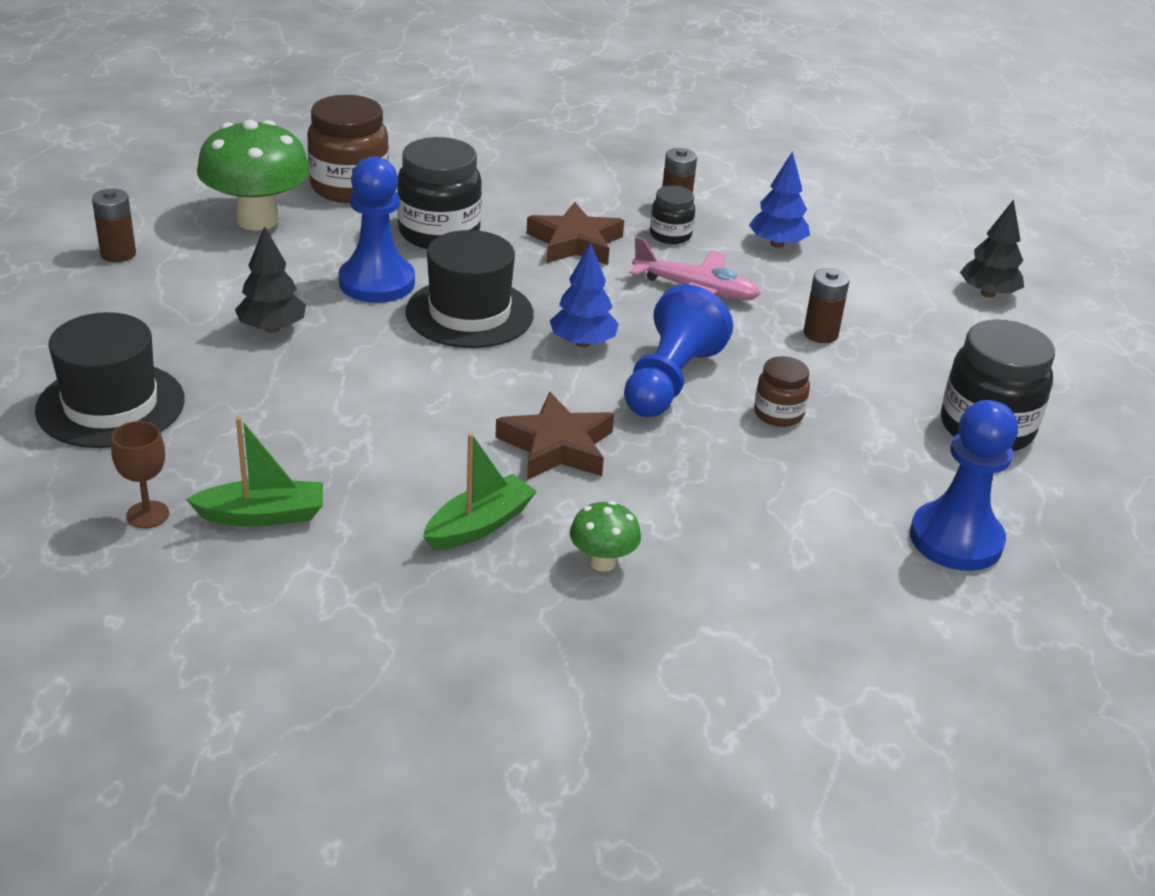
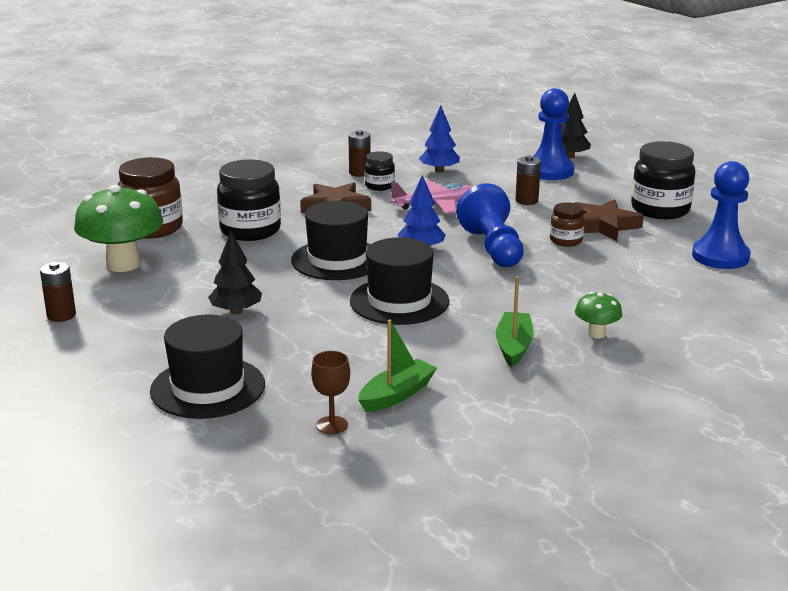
camera: 35 degrees left, 10 degrees down
blue pawn [339,156,415,303] -> blue pawn moved to [533,88,574,180]
brown star [495,392,614,480] -> brown star moved to [575,199,644,241]
none -> black hat [350,237,449,325]

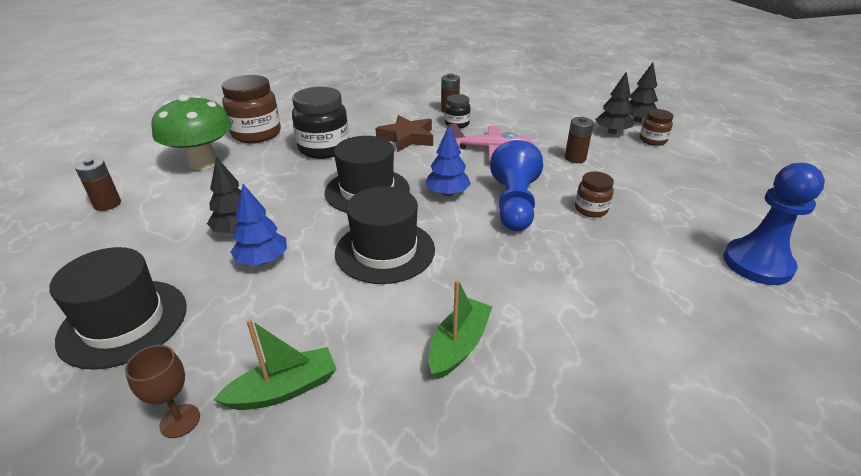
camera: 20 degrees right, 10 degrees up
blue tree [419,106,460,173] -> blue tree moved to [231,184,287,266]
blue pawn [533,88,574,180] -> black tree [595,72,633,134]
brown star [575,199,644,241] -> none
green mushroom [575,292,622,338] -> none
black jar [631,141,695,219] -> none
none -> brown jar [640,109,673,146]

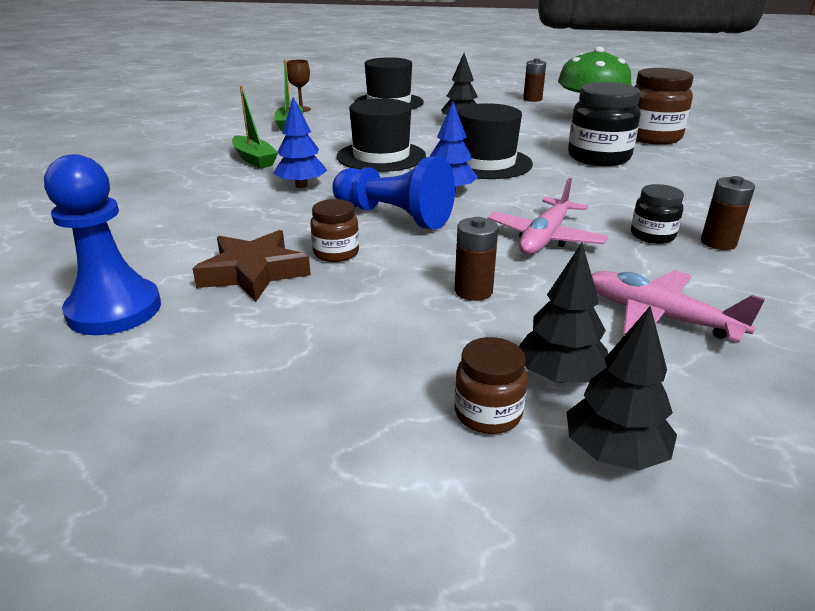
camera: 115 degrees right, 5 degrees down
blue tree [231,184,287,266] -> blue tree moved to [273,97,327,188]
brown star [376,115,433,152] -> brown star moved to [193,230,311,302]
none -> pink plane [592,270,765,343]

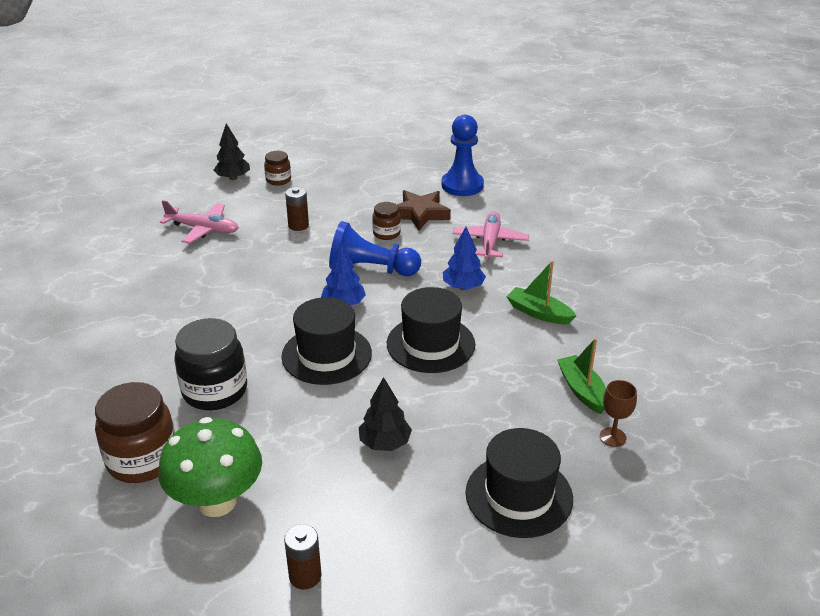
camera: 160 degrees right, 5 degrees up
pink plane [488,178,608,255] -> pink plane moved to [453,211,529,259]
black tree [519,243,608,383] -> none
black jar [631,184,684,244] -> none
brown battery [701,176,755,250] -> none

